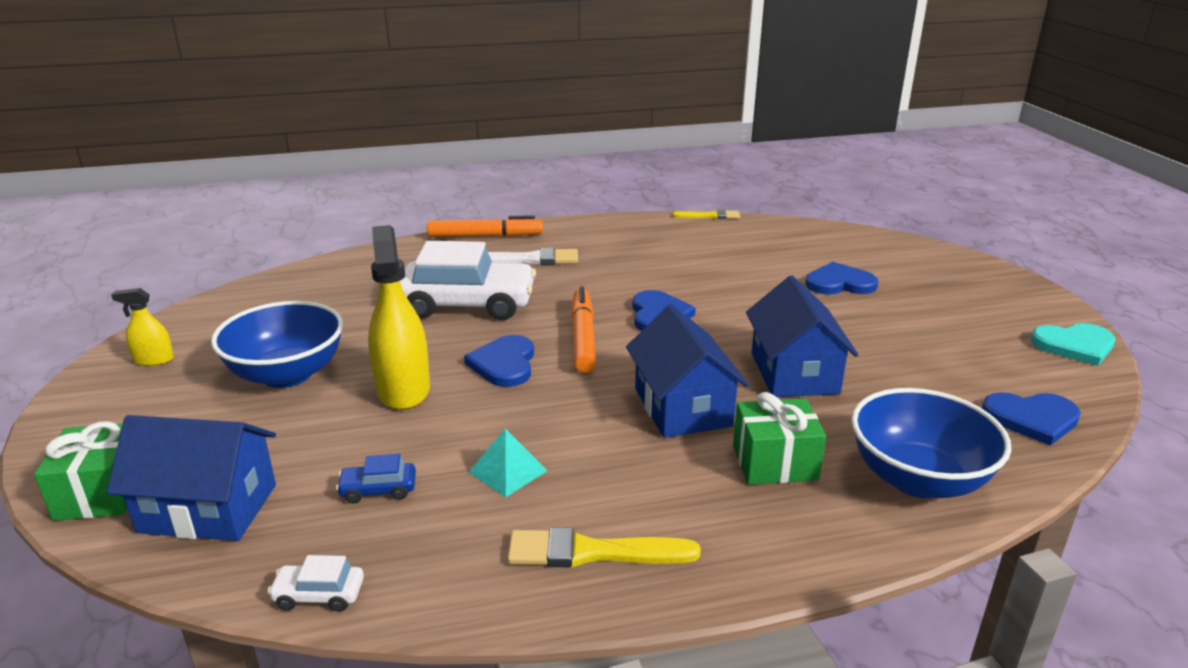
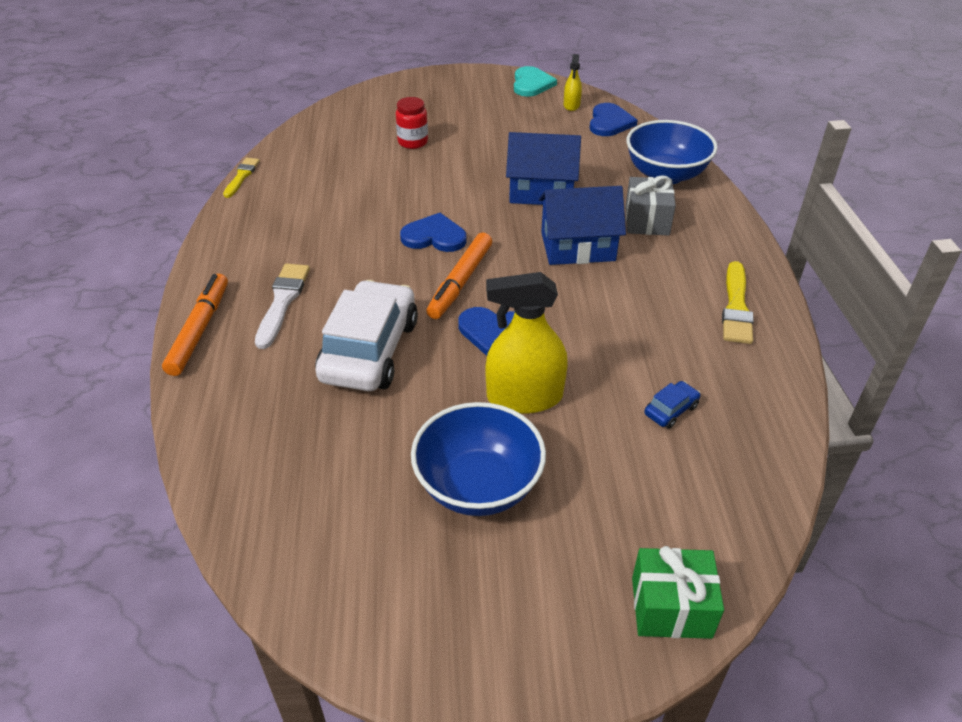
camera: 80 degrees left, 15 degrees up
blue house [107,415,276,541] -> none
yellow spray bottle [111,288,174,366] -> yellow spray bottle moved to [564,54,582,111]
white car [268,555,364,612] -> none
blue car [336,454,416,504] -> blue car turned 135 degrees counterclockwise [644,381,700,429]
turquoise pyramid [469,428,548,497] -> none
orange marker [571,286,596,373] -> orange marker turned 75 degrees counterclockwise [426,233,492,319]
green gift [733,392,826,485] -> grey gift [625,175,676,236]
blue heart [806,262,878,295] -> red jar [396,97,428,149]

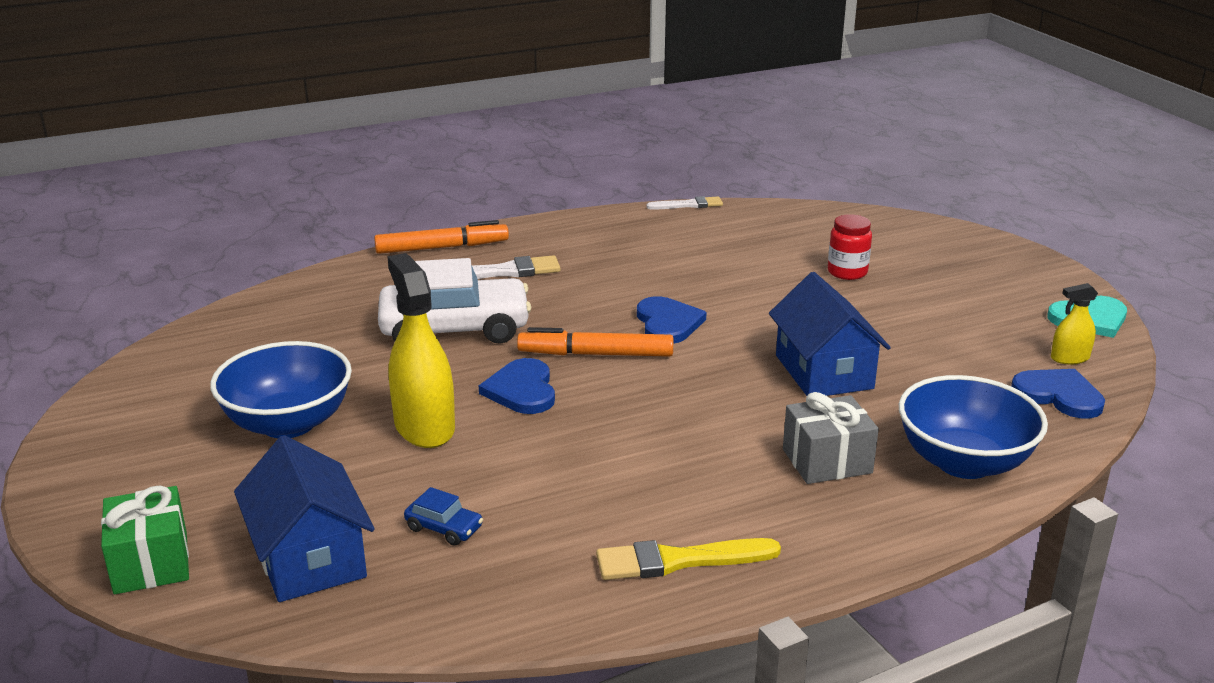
camera: 70 degrees right, 15 degrees down
yellow brush [223,158,260,198] -> white brush [646,196,723,210]
blue house [538,186,626,265] -> blue house moved to [234,435,375,602]
blue heart [590,103,638,136] -> blue heart turned 135 degrees counterclockwise [1011,369,1105,419]

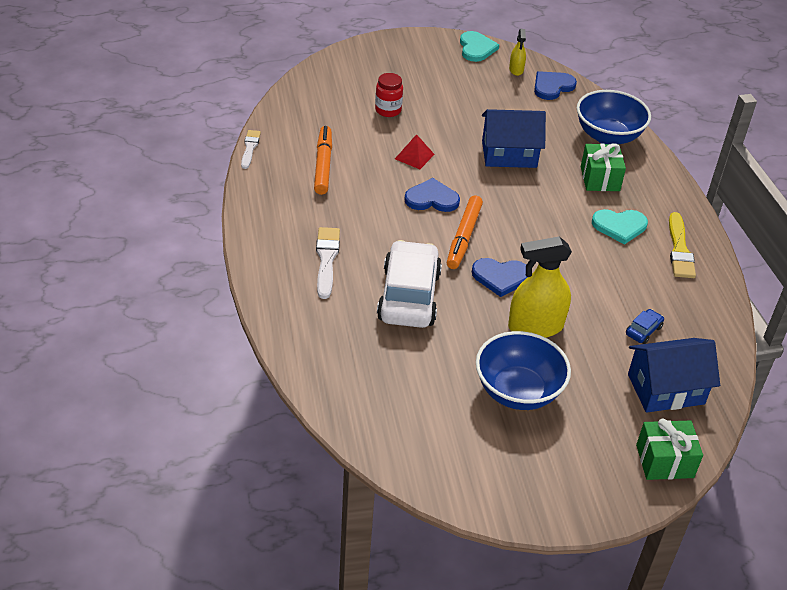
camera: 80 degrees left, 15 degrees up
orange marker [374,220,509,254] -> orange marker moved to [314,126,332,195]
grey gift [783,392,879,484] -> green gift [581,143,626,191]
none -> red pyramid [395,134,435,169]
none -> turquoise heart [592,209,648,245]

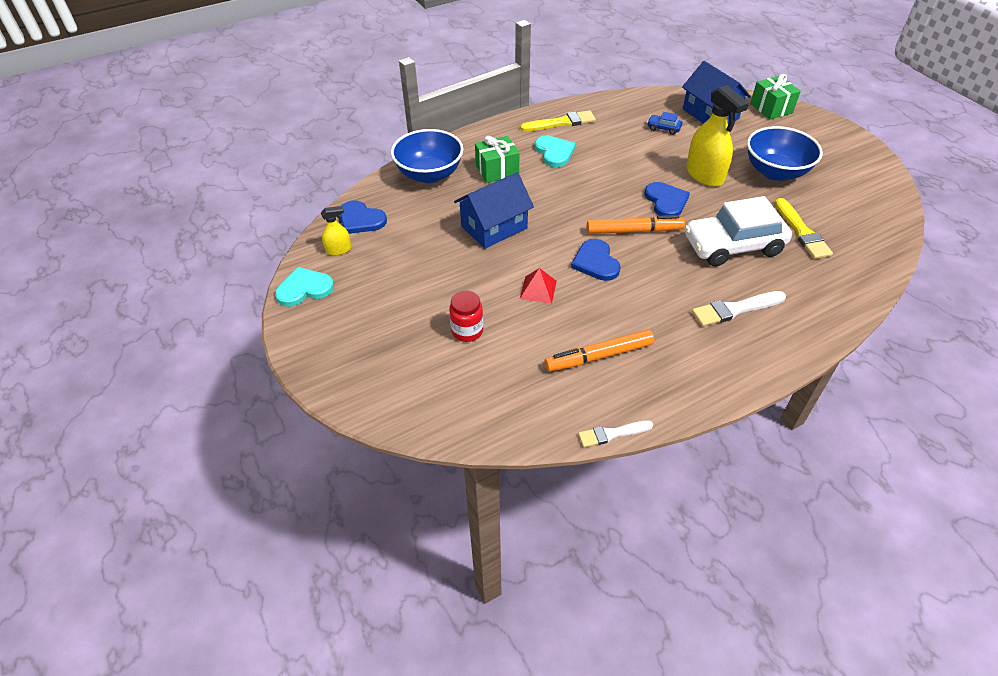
camera: 105 degrees left, 5 degrees up
blue house [482,109,546,168] -> blue house turned 75 degrees clockwise [454,172,534,249]
none -> yellow brush [775,198,833,259]

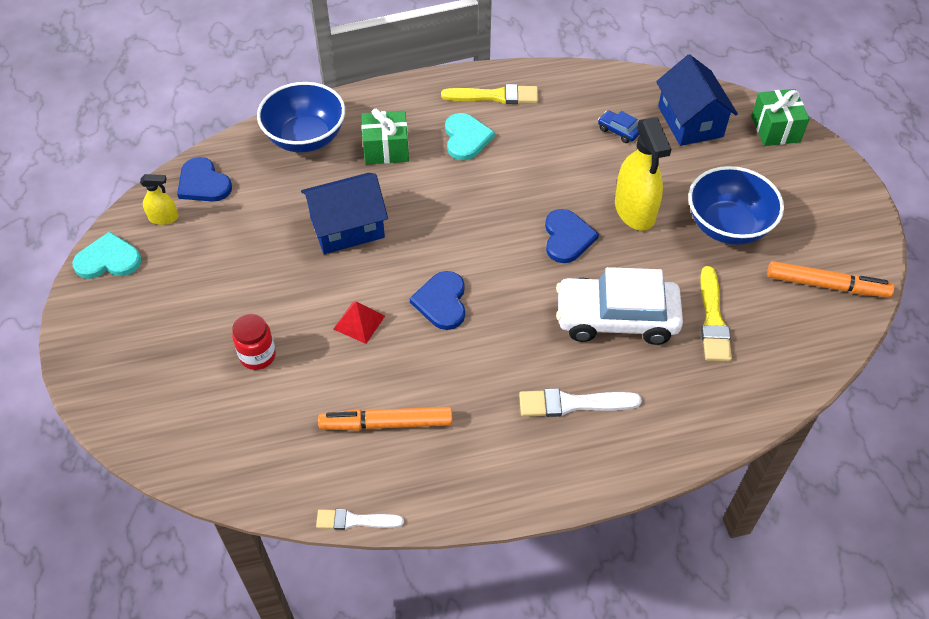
camera: 15 degrees right, 5 degrees up
orange marker [587,215,685,234] -> orange marker moved to [767,261,894,297]

